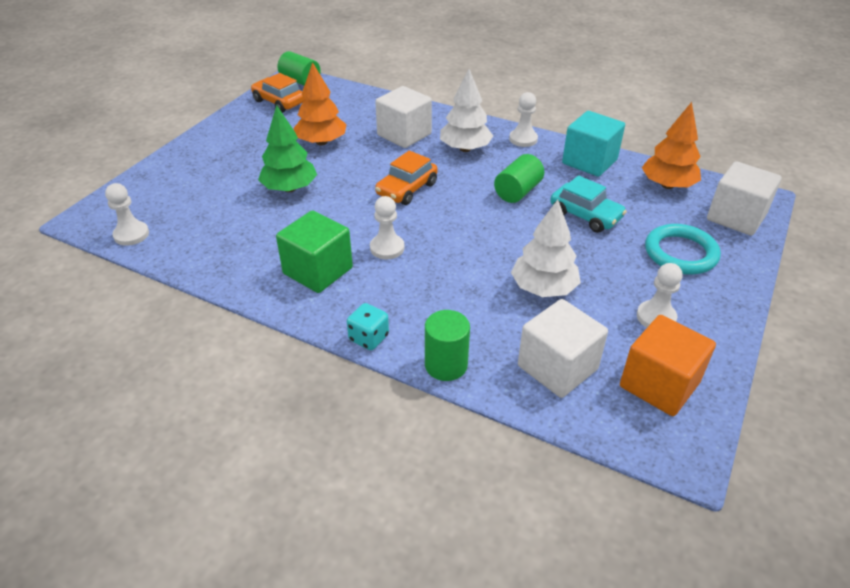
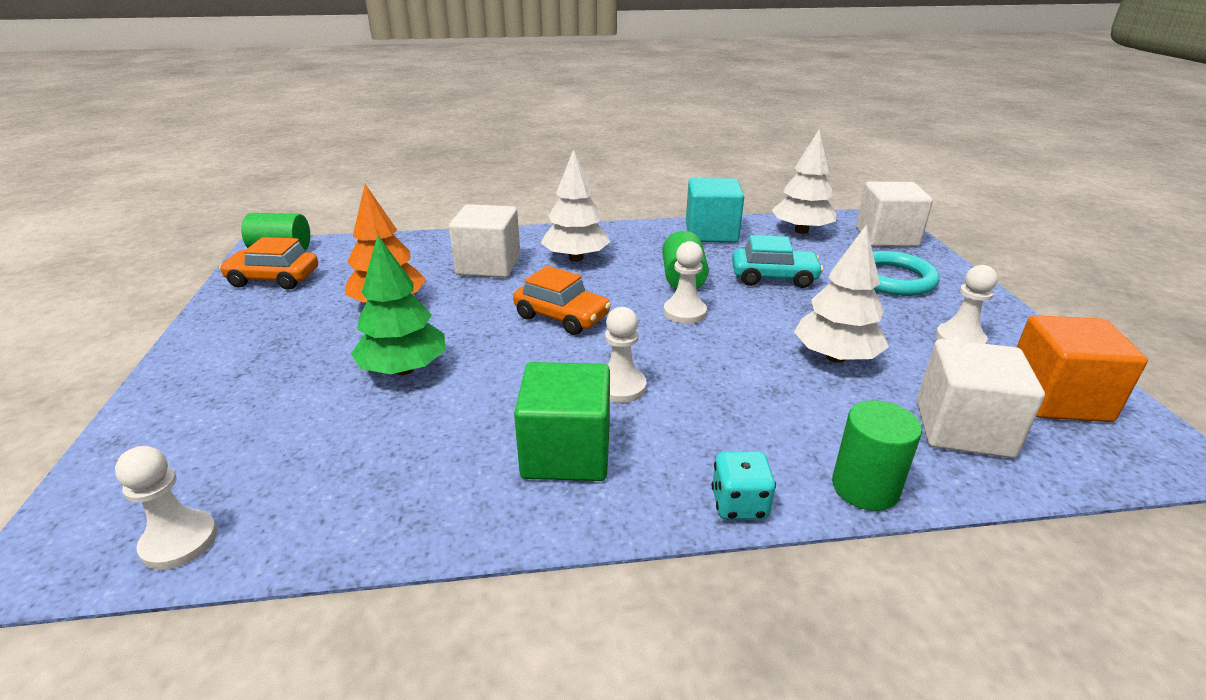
camera: 35 degrees left, 10 degrees down
orange car [375,150,438,205] -> orange car turned 60 degrees counterclockwise [513,266,611,335]
white pawn [509,92,538,147] -> white pawn moved to [664,241,707,324]
orange tree [642,102,701,189] -> white tree [772,129,837,234]

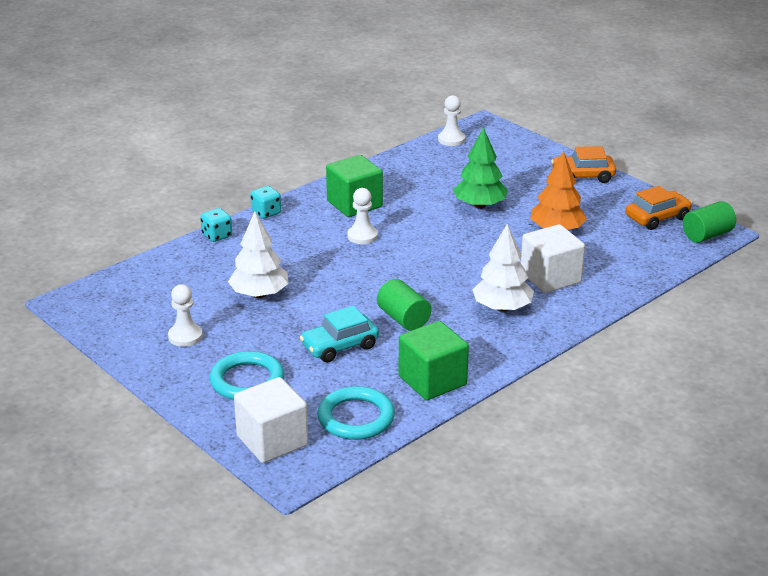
camera: 145 degrees right, 0 degrees up
orange car [513,266,611,335] -> orange car moved to [551,146,616,183]
white pawn [664,241,707,324] -> none
turquoise cube [686,178,744,242] -> green cube [399,321,469,400]
white tree [772,129,837,234] -> turquoise ring [317,386,395,440]
green cylinder [832,400,922,511] -> turquoise dice [200,208,232,242]
white cube [917,339,1045,458] -> none
orange cube [1017,315,1148,422] -> none

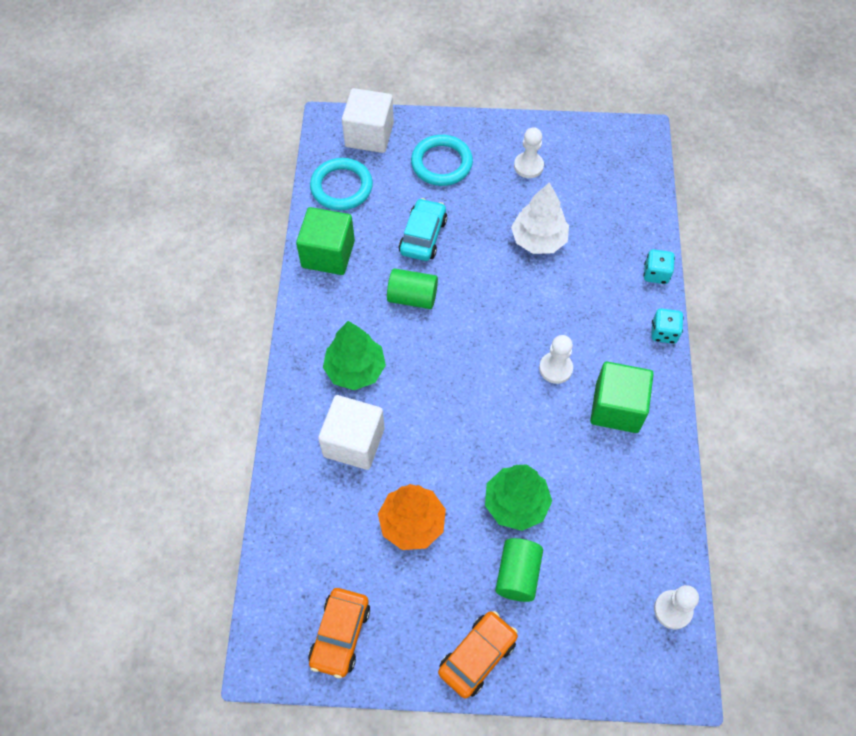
camera: 135 degrees right, 30 degrees up
white tree [472,224,534,312] -> green tree [323,321,386,390]
green cylinder [683,201,736,243] -> green cylinder moved to [495,538,543,602]

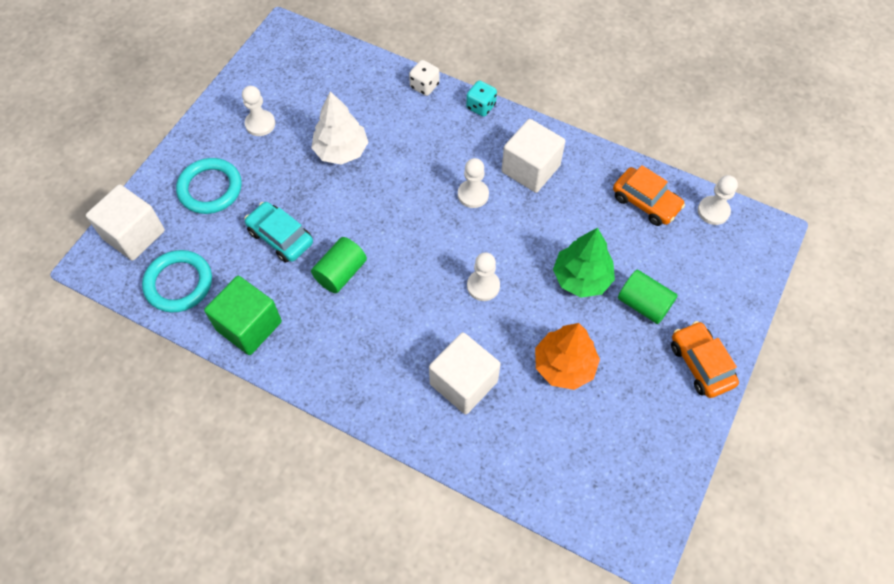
camera: 65 degrees left, 0 degrees up
orange car [308,588,370,678] -> orange car moved to [613,165,685,226]
green tree [323,321,386,390] -> none
green cube [590,362,654,433] -> white cube [502,119,565,193]
turquoise dice [644,249,675,284] -> white dice [409,60,439,96]
none -> white pawn [467,252,500,301]

